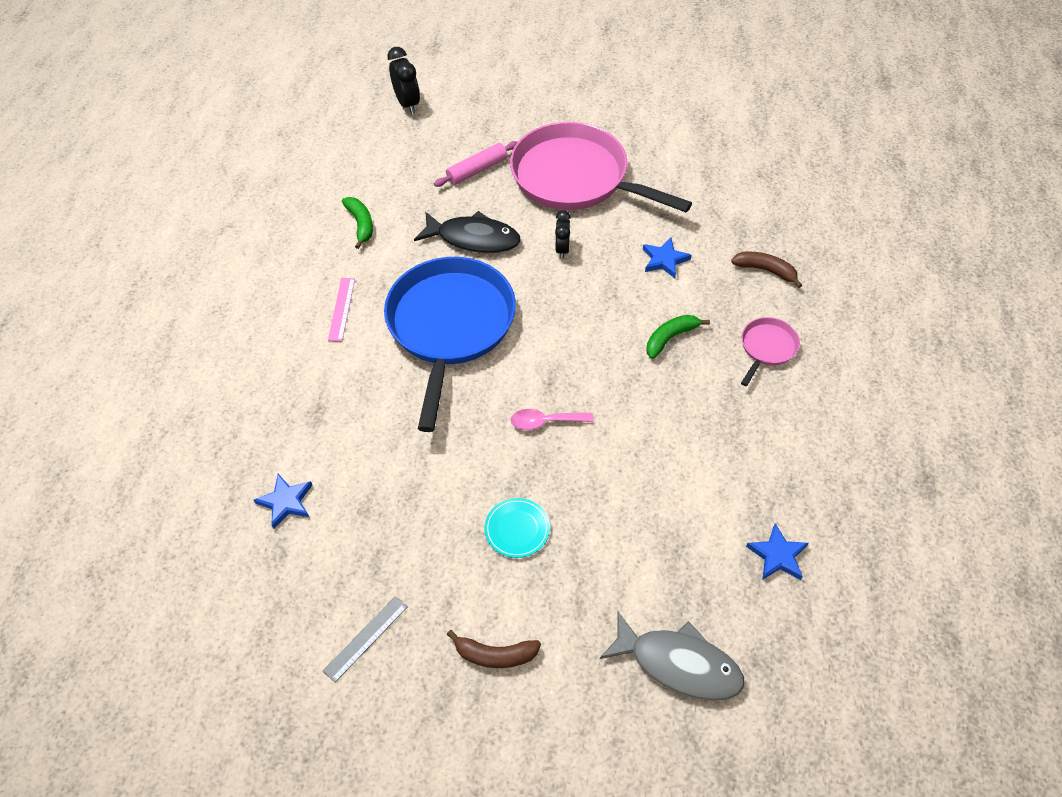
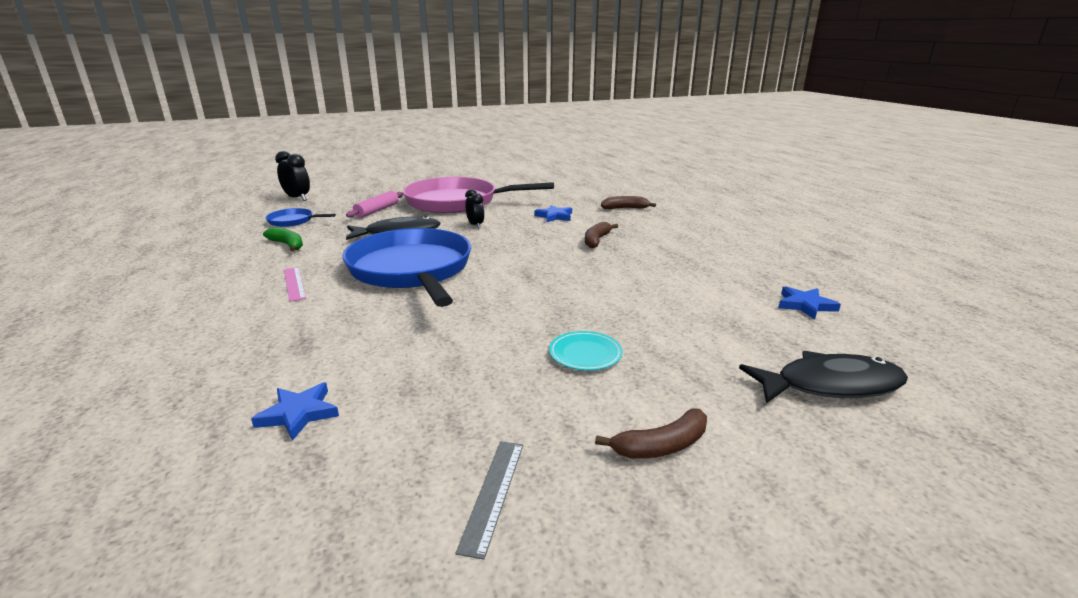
camera: 30 degrees left, 30 degrees down
pink spoon [511,409,593,430] -> none
grey fish [599,611,744,701] -> black fish [739,351,908,403]
green banana [647,315,710,359] -> brown banana [585,222,618,248]
pink pan [741,317,800,386] -> none
none -> blue pan [266,208,336,227]

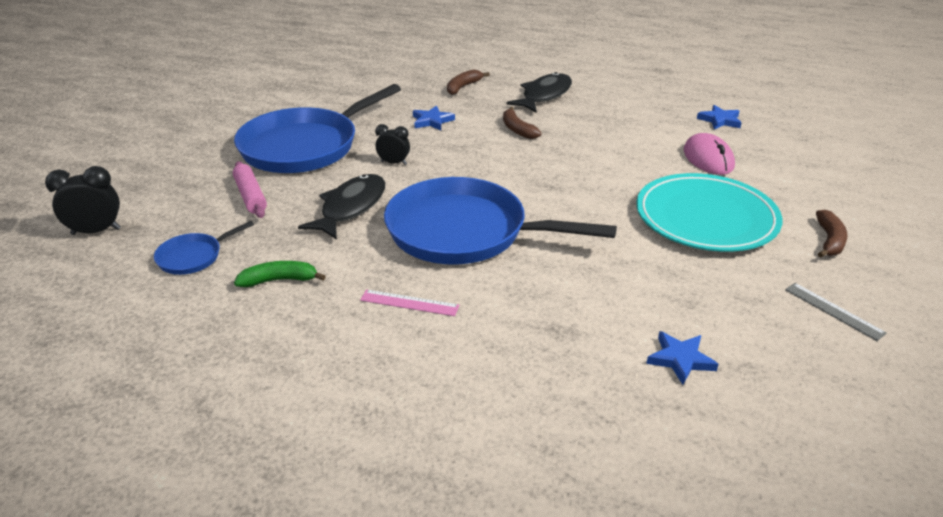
camera: 50 degrees left, 10 degrees up
pink pan [403,177,554,213] -> blue pan [234,84,401,173]
turquoise plate [549,331,623,371] -> turquoise plate [637,173,783,252], size x2.39
black fish [739,351,908,403] -> black fish moved to [506,72,572,112]
none -> pink mouse [684,133,735,175]

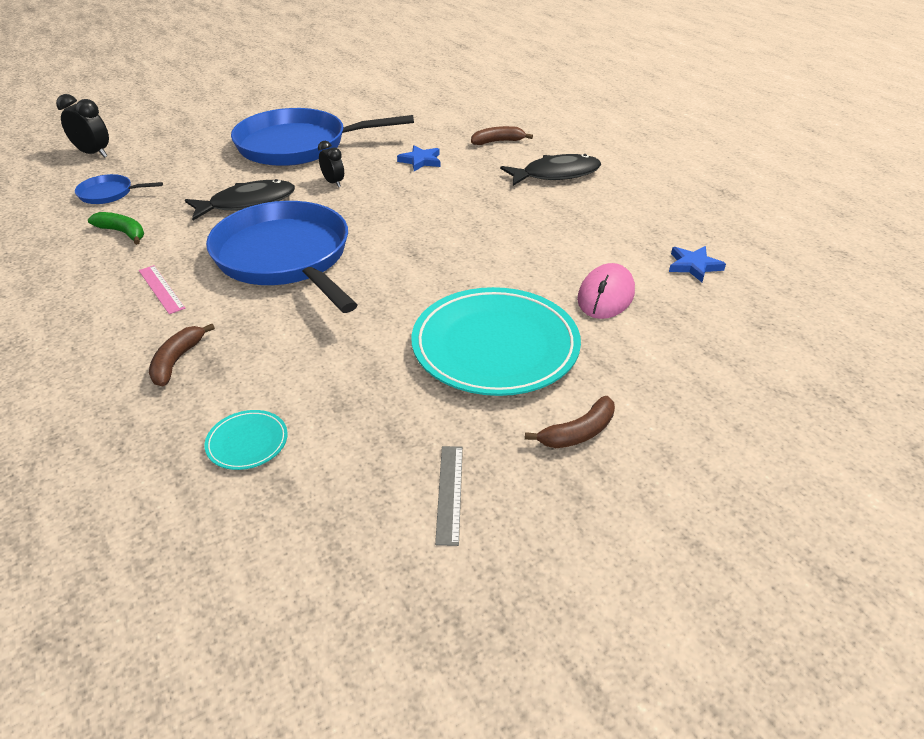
camera: 40 degrees right, 5 degrees up
pink rolling pin [233,161,267,218] -> none
brown banana [503,107,542,139] -> brown banana moved to [149,324,215,386]
blue star [646,331,718,385] -> turquoise plate [204,410,288,470]

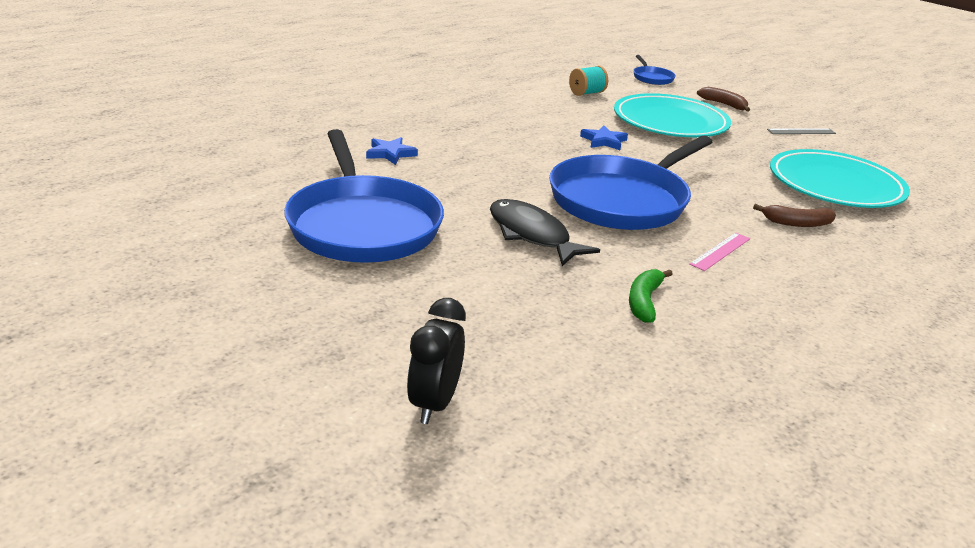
camera: 105 degrees left, 10 degrees down
blue pan [75,174,163,204] -> blue pan moved to [633,55,676,85]
turquoise plate [204,410,288,470] -> turquoise plate [770,149,910,208], size x2.39
black clock [318,141,344,188] -> none
brown banana [471,126,533,145] -> none
black fish [501,154,601,186] -> none
pink mouse [577,263,635,319] -> turquoise spool [569,66,608,96]
blue star [669,246,726,282] -> blue star moved to [580,125,628,150]

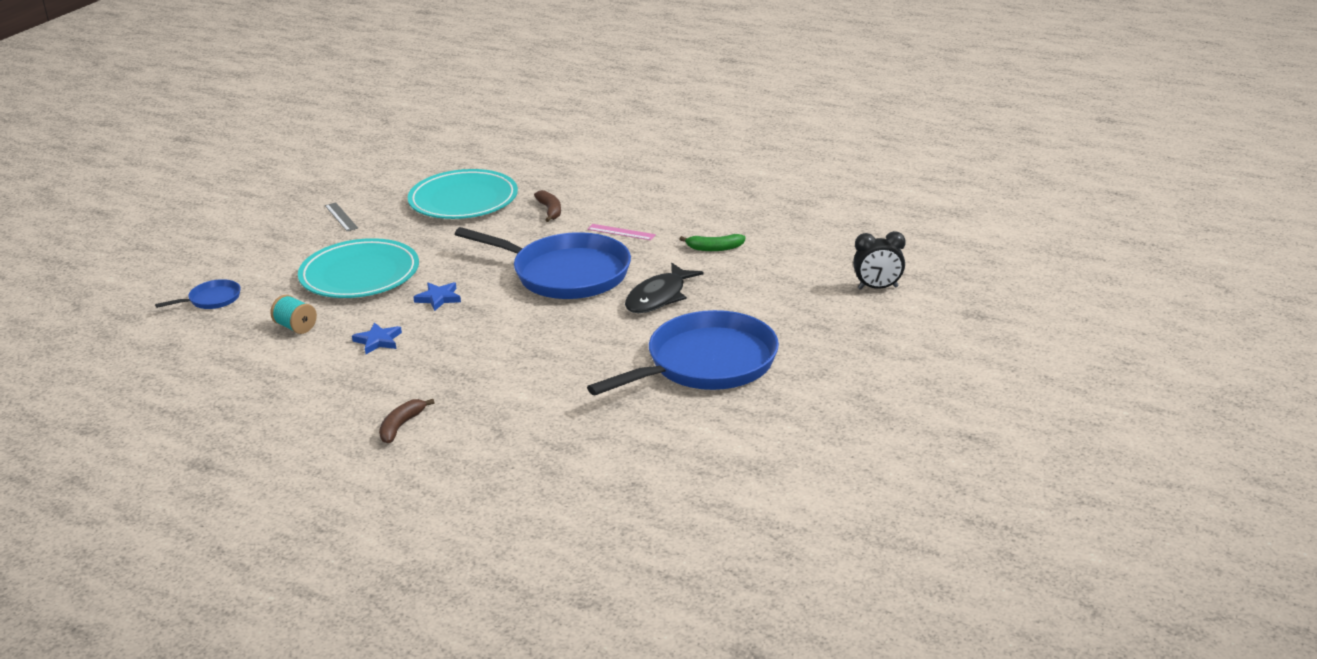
camera: 105 degrees left, 0 degrees up
blue star [366,137,418,165] -> blue star moved to [352,322,402,354]
brown banana [697,87,750,112] -> brown banana moved to [379,399,435,443]

